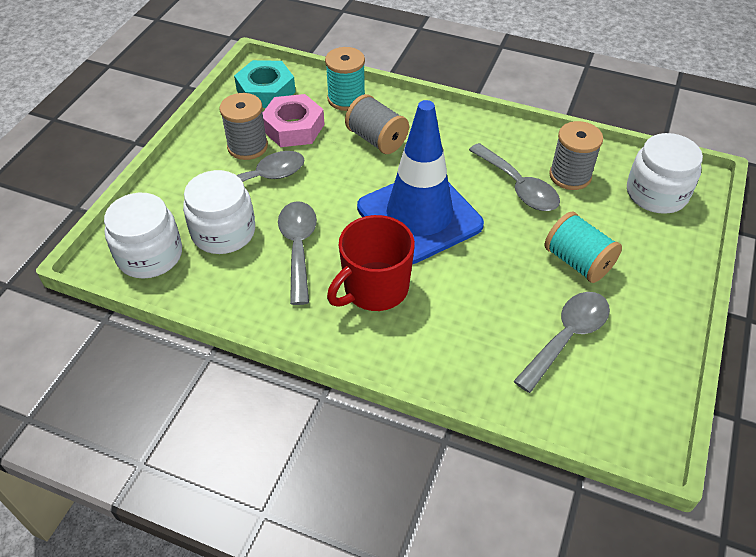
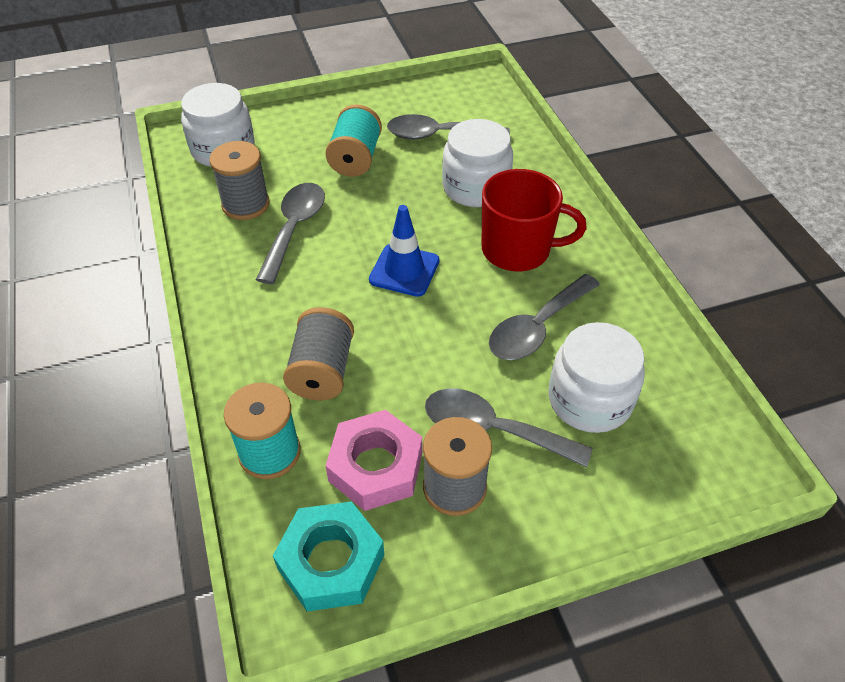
camera: 130 degrees left, 0 degrees up
white jar [104,193,182,279] -> white jar moved to [442,119,513,207]
blue traffic cone [357,100,484,264] -> blue traffic cone [369,205,439,297], size x0.51

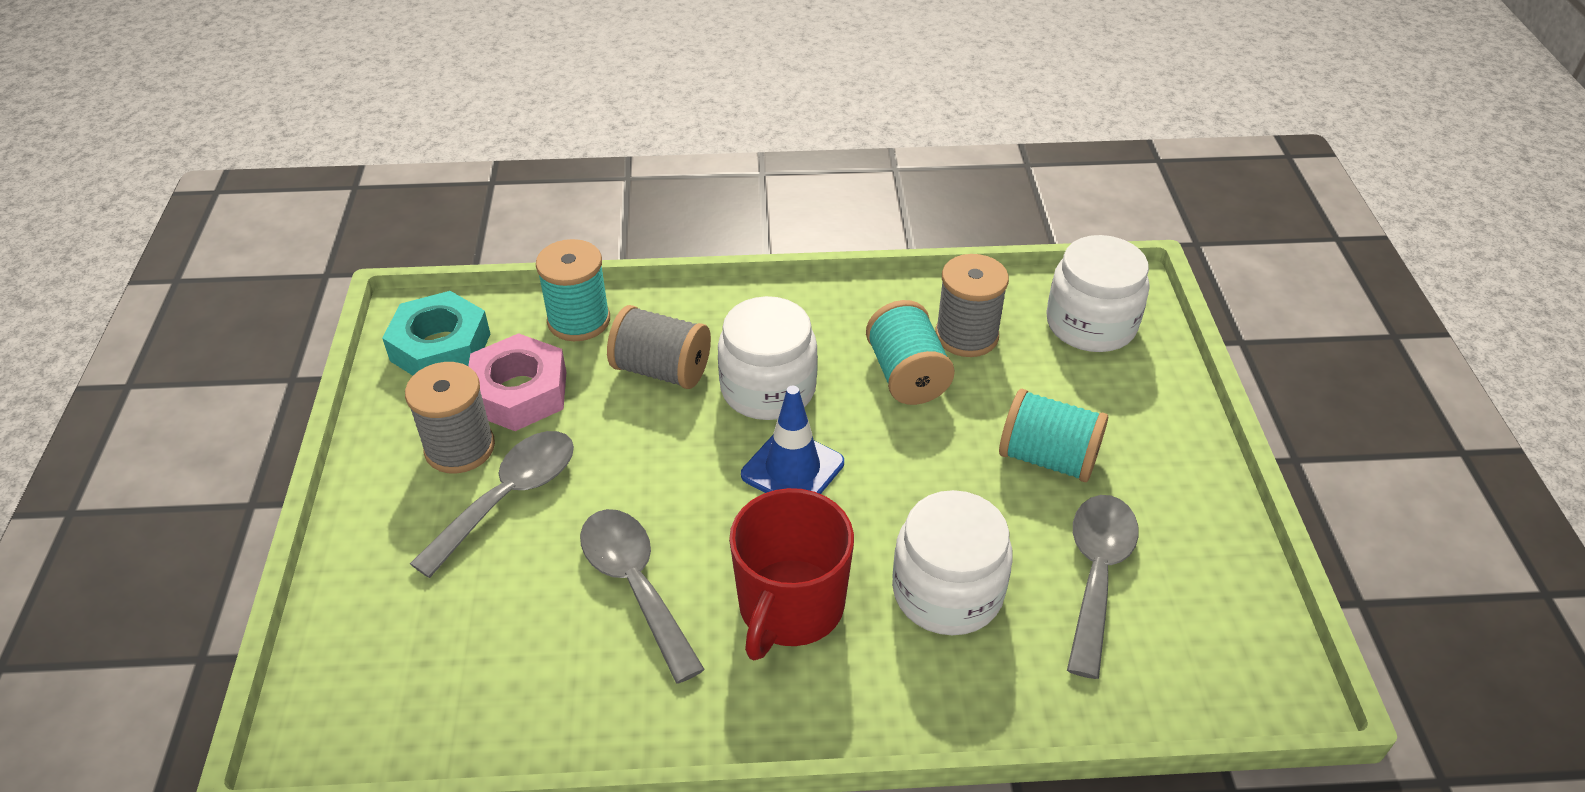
camera: 105 degrees right, 5 degrees down
grey spoon [255,183,325,284] -> turquoise spool [866,300,955,405]
white jar [548,322,645,433] -> white jar moved to [718,296,818,420]

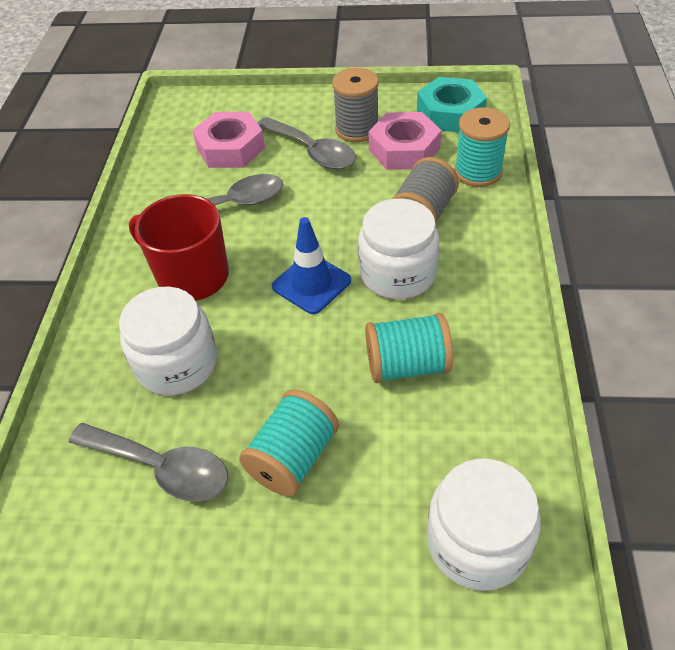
camera: 100 degrees right, 5 degrees up
grey spool [935,254,1009,357] -> none
none -> pink nut [192,112,265,168]

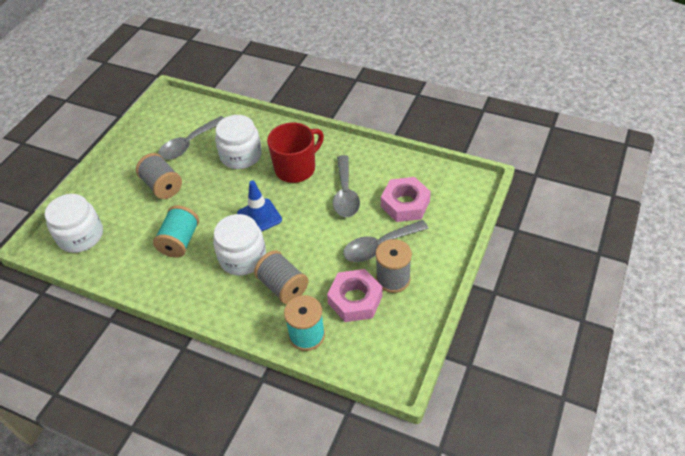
camera: 110 degrees right, 0 degrees up
turquoise spool [239,389,339,496] -> grey spool [136,153,182,199]
turquoise nut [417,77,487,132] -> none

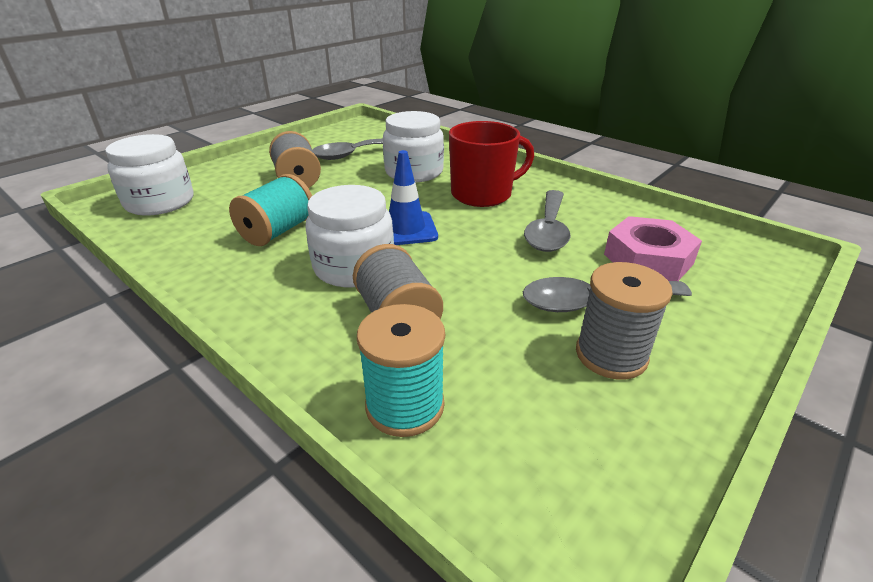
camera: 15 degrees right, 15 degrees down
pink nut [327,269,383,322] -> none

